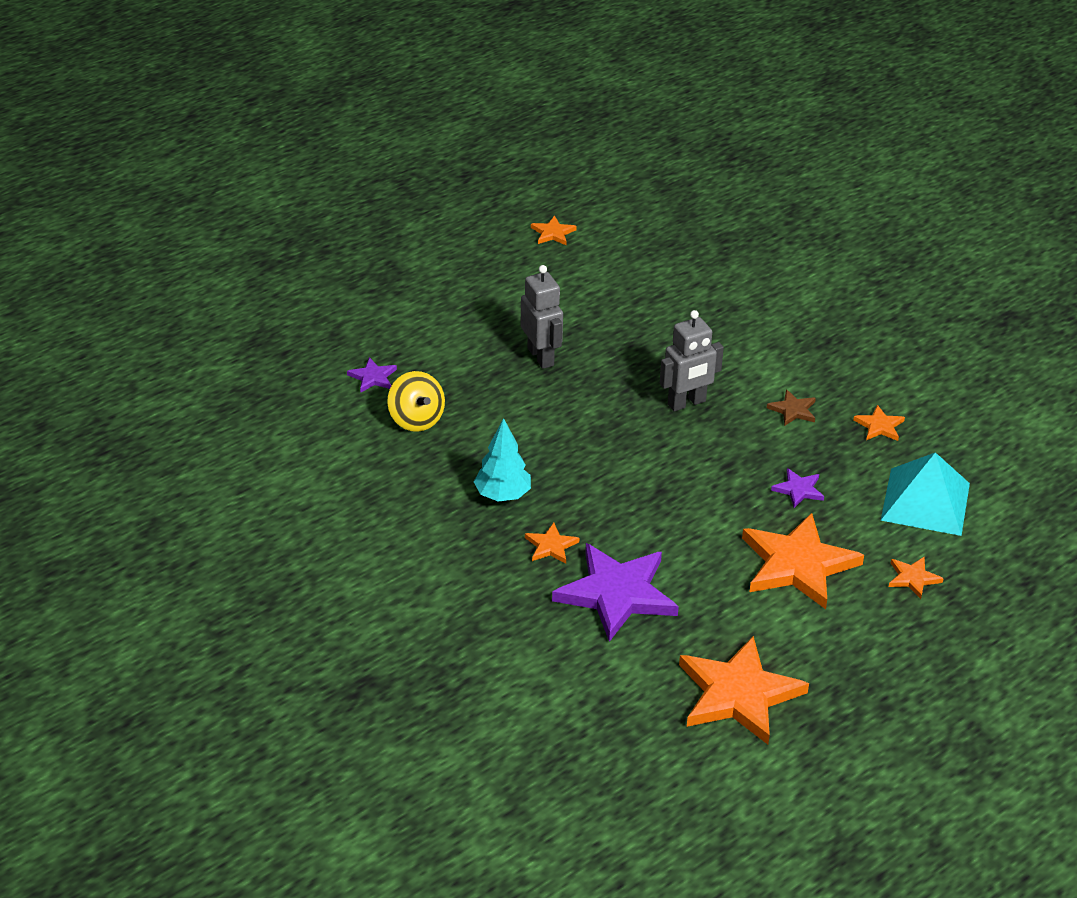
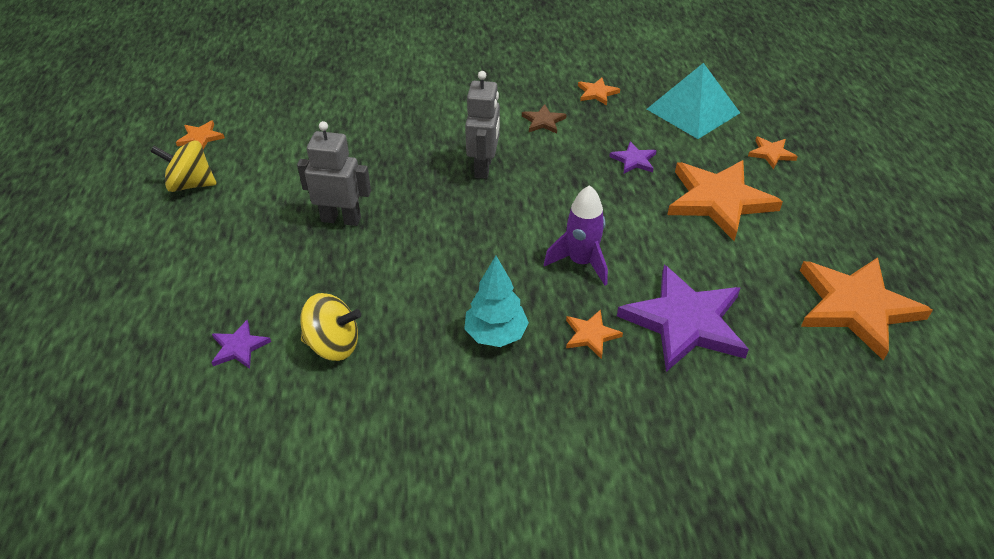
camera: 55 degrees left, 5 degrees up
none -> yellow spinning top [150,140,217,192]
none -> purple rocket [544,185,608,285]

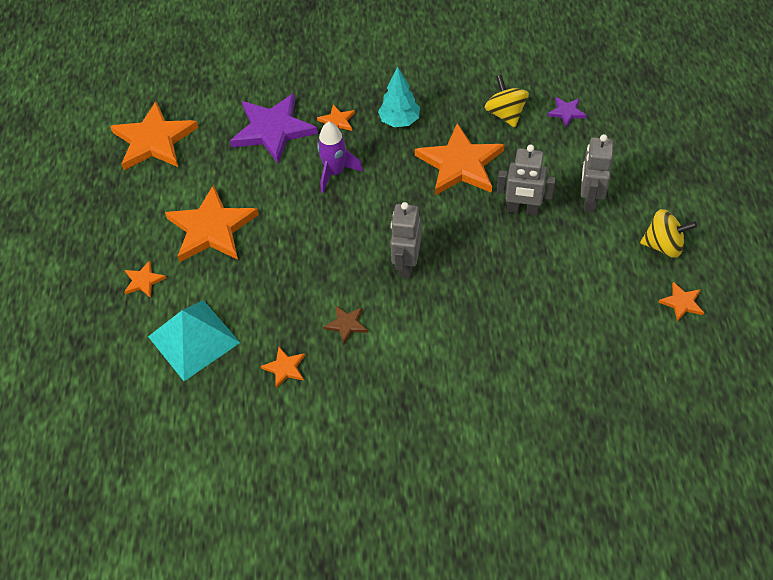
camera: 175 degrees left, 10 degrees up
yellow spinning top [300,293,361,361] -> yellow spinning top turned 60 degrees clockwise [485,75,529,127]
purple star [609,141,657,174] -> none
none -> orange star [415,123,504,195]
none -> grey robot [581,134,614,212]

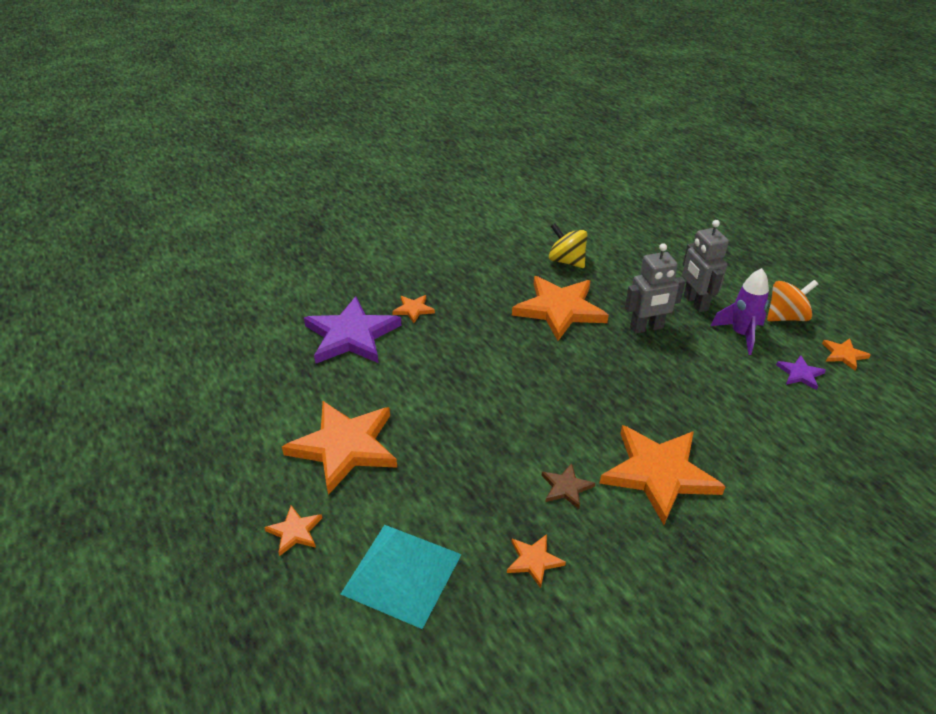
camera: 30 degrees left, 15 degrees down
orange star [110,101,198,170] -> orange star moved to [599,425,726,525]
purple rocket [317,121,363,193] -> purple rocket moved to [711,268,769,355]
turquoise tree [378,66,420,127] -> none
grey robot [390,202,421,278] -> none
purple star [547,97,587,127] -> purple star moved to [776,355,826,390]
yellow spinning top [640,209,697,258] -> orange spinning top [767,280,818,321]

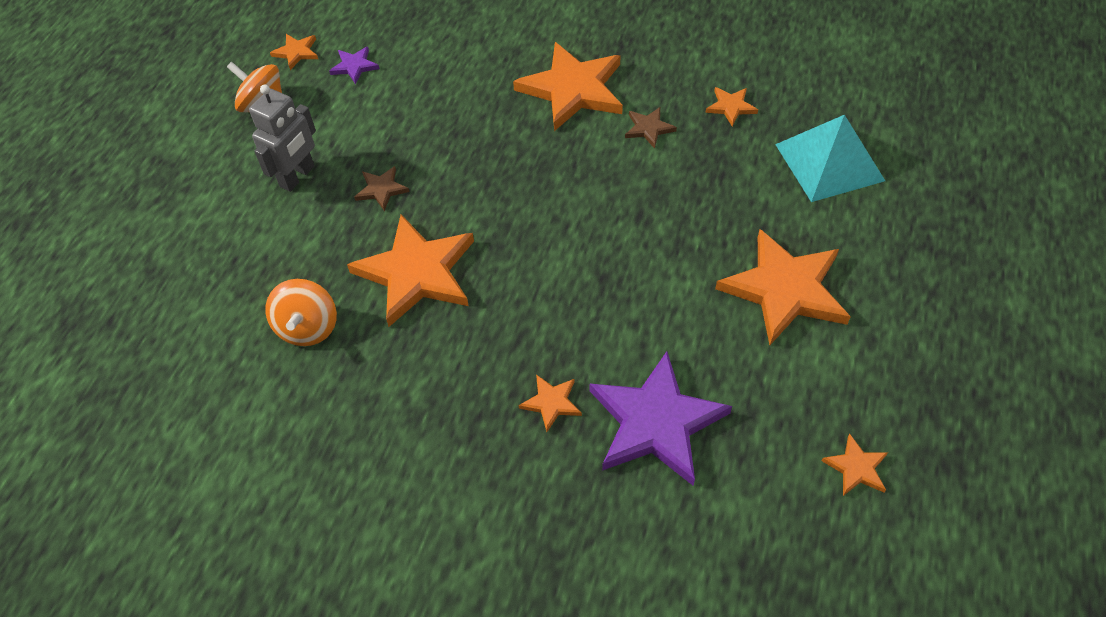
camera: 130 degrees left, 15 degrees up
orange star [264,505,322,556] -> orange star moved to [821,434,888,496]
yellow spinning top [549,223,588,268] -> orange spinning top [265,279,337,346]
grey robot [625,243,685,334] -> brown star [354,166,410,211]
purple rocket [711,268,769,355] -> none

